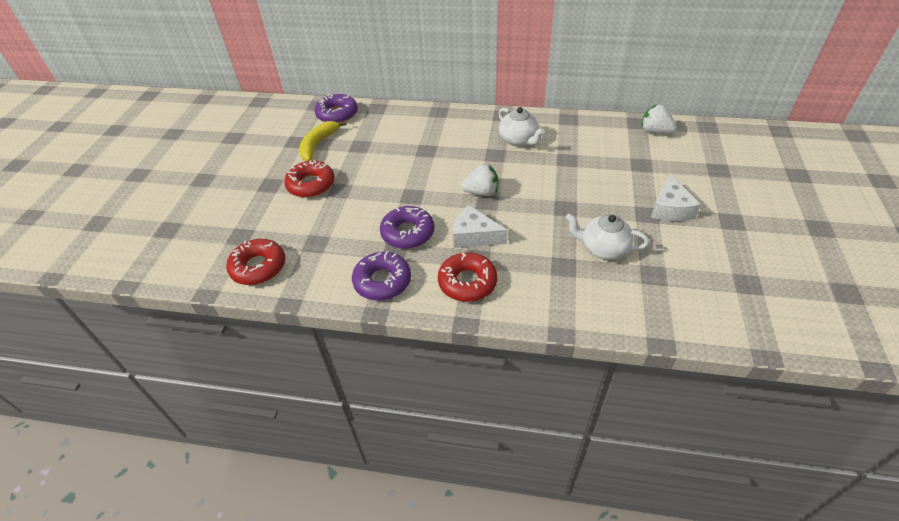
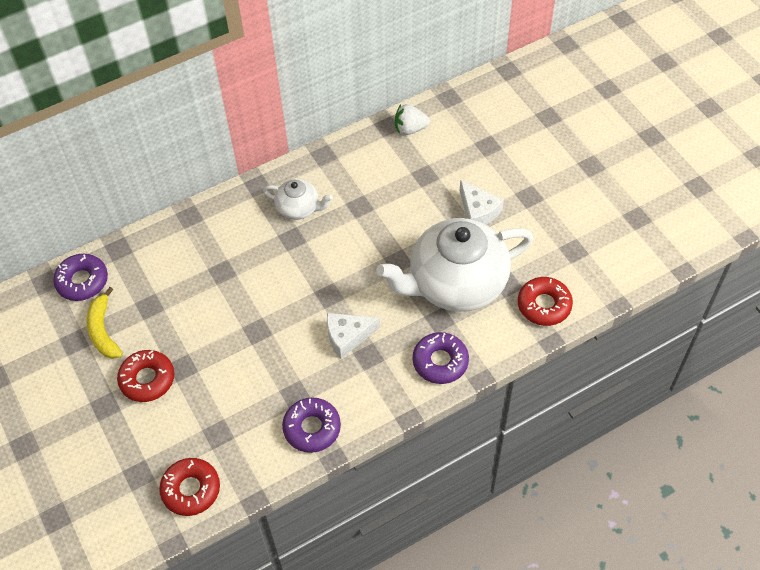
camera: 40 degrees left, 10 degrees up
purple donut [380,206,435,249] -> purple donut moved to [413,332,469,384]
red donut [438,252,498,302] -> red donut moved to [518,277,573,326]
white strawberry [461,164,498,196] -> none
white teapot [566,214,649,260] -> white teapot [377,218,534,312], size x2.13

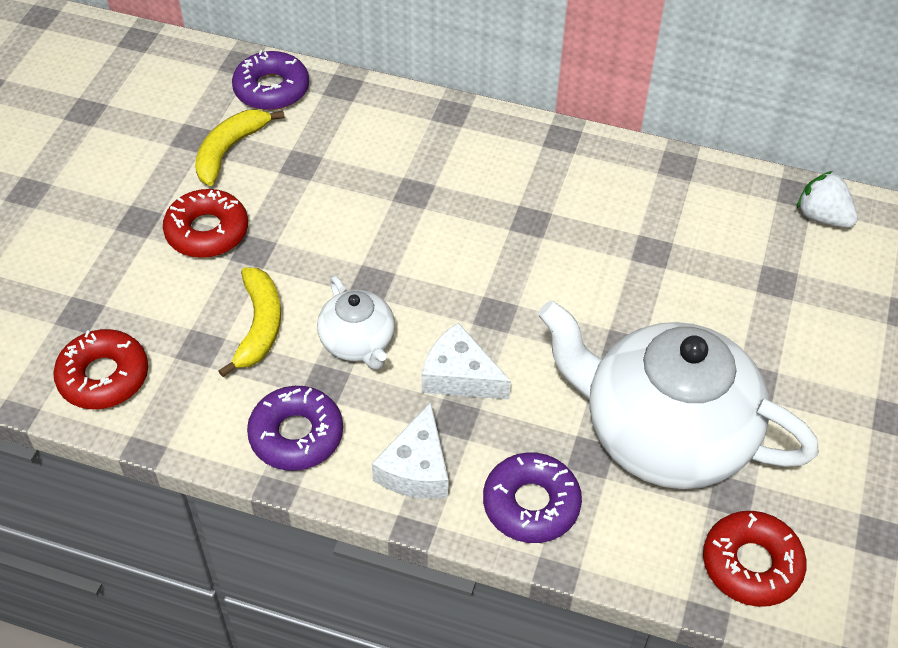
camera: 45 degrees right, 5 degrees down
white teapot [263,179,333,220] -> white teapot moved to [317,276,395,370]
white cheese [460,180,504,225] -> white cheese moved to [372,402,449,499]
none -> yellow banana [218,267,281,377]

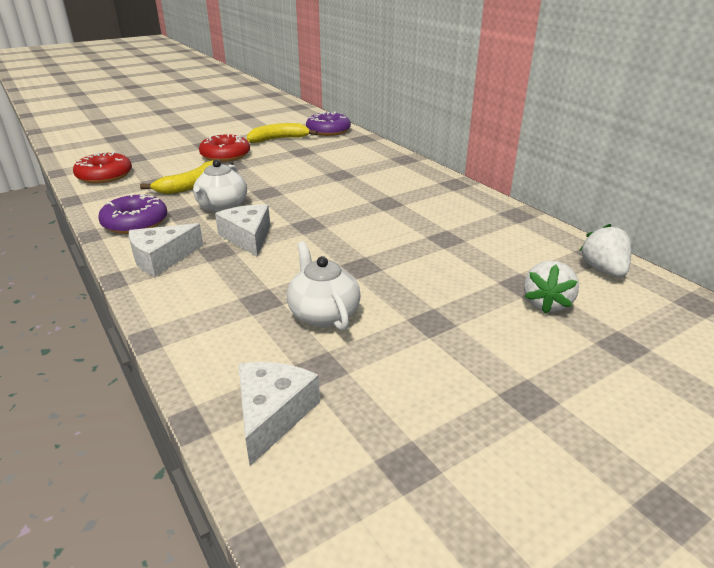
camera: 40 degrees right, 20 degrees down
purple donut [483,452,582,543] -> none
white teapot [538,300,819,489] -> white teapot [287,241,361,331], size x0.47
red donut [703,511,807,607] -> white cheese [238,362,320,466]
none -> white strawberry [524,261,579,314]

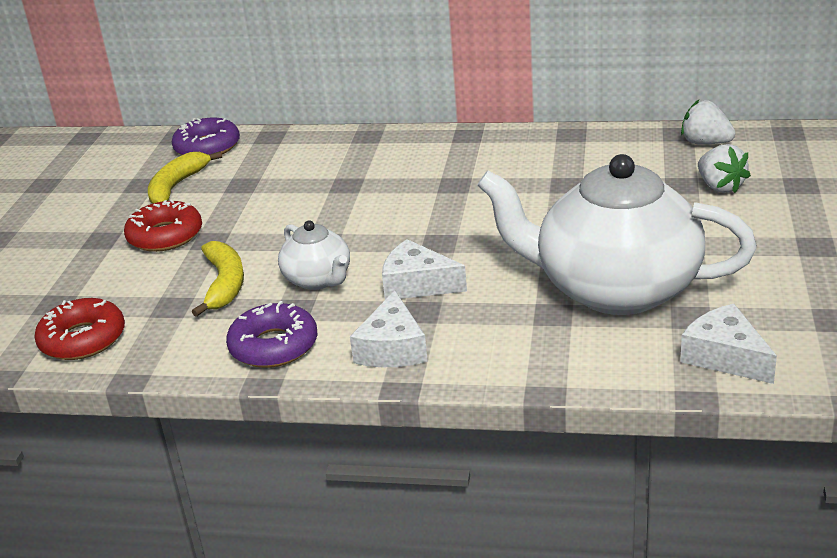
camera: 45 degrees left, 0 degrees up
white teapot [287,241,361,331] -> white teapot [477,154,757,315], size x2.13

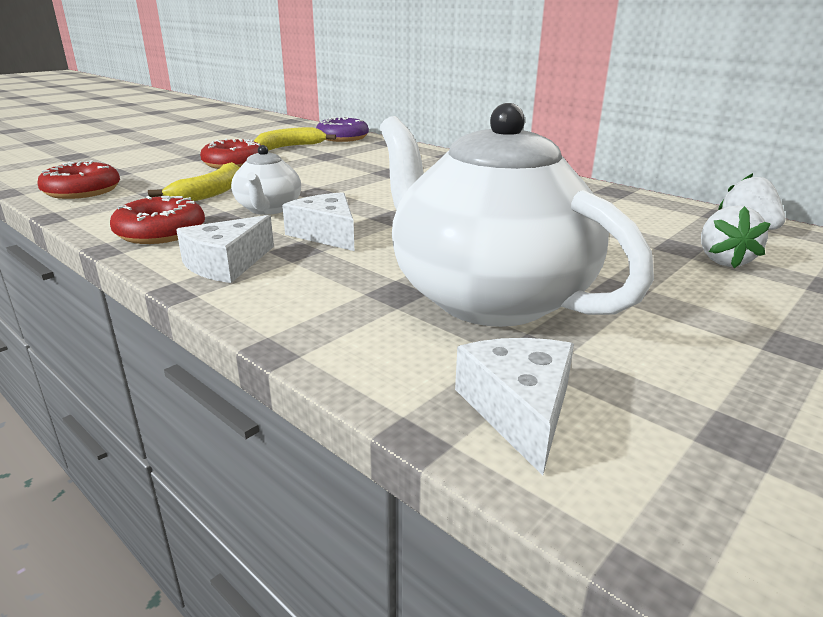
camera: 30 degrees right, 5 degrees down
purple donut [226,301,318,368] -> red donut [110,196,205,244]

